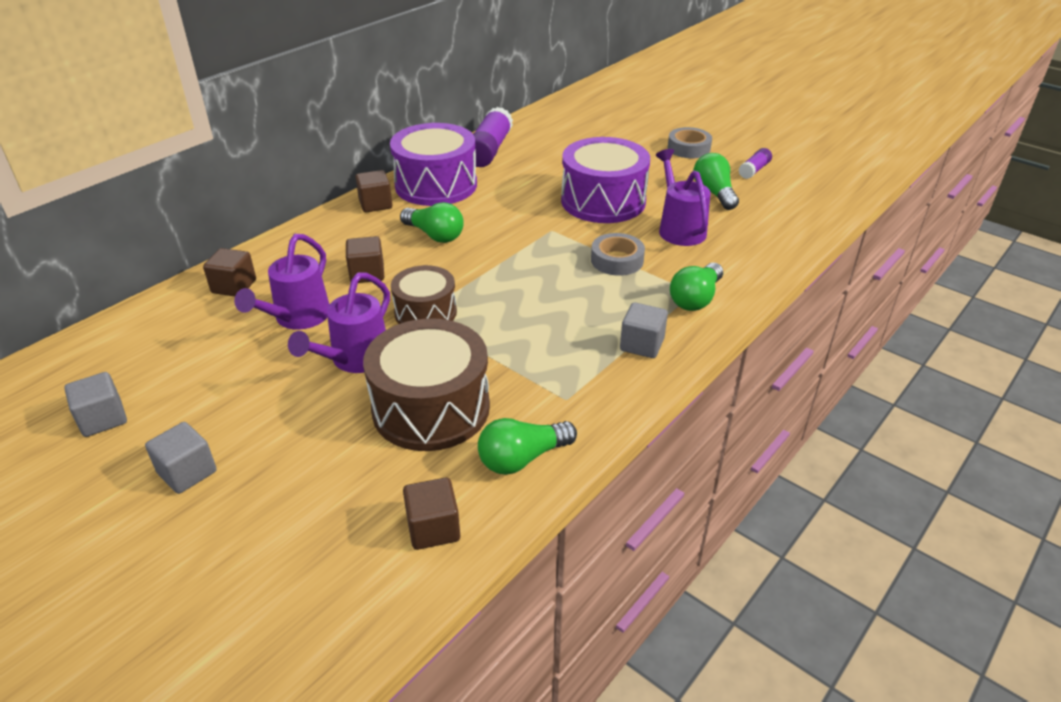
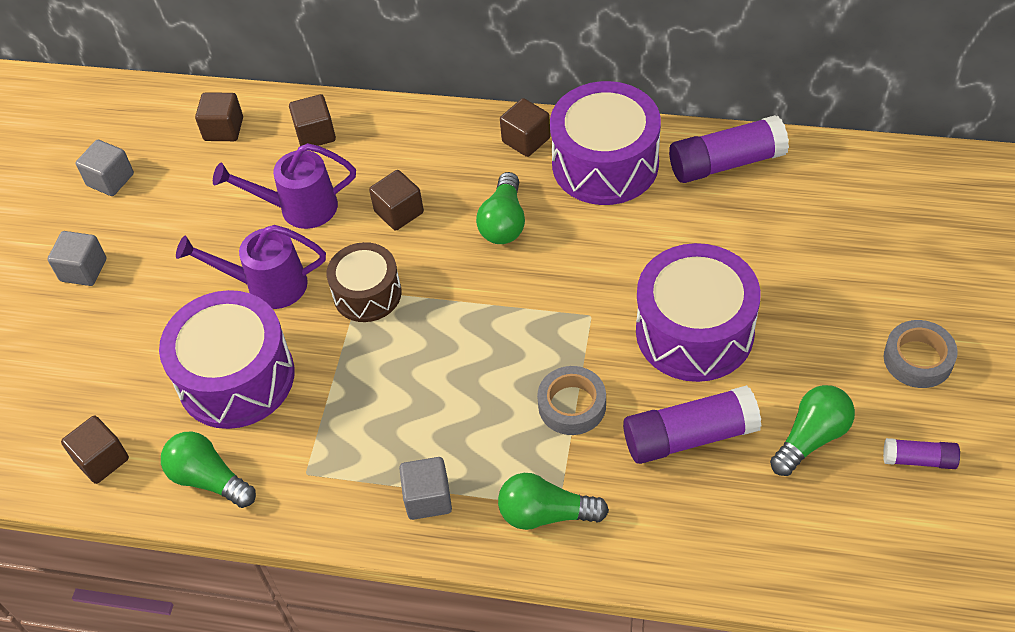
camera: 65 degrees right, 15 degrees up
brown drum [363,318,490,451] -> purple drum [159,290,295,429]
purple watering can [656,149,711,246] -> purple glue stick [623,385,762,464]
none -> brown cube [195,92,243,141]

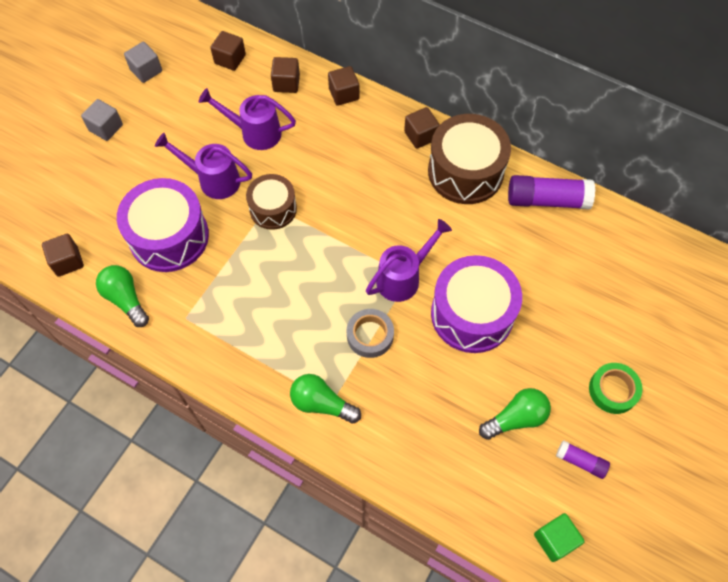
camera: 15 degrees right, 10 degrees up
brown cube [369,170,424,231] -> brown cube moved to [328,66,359,106]
grey cube [399,457,452,520] -> none
green light bulb [476,172,525,244] -> none
purple drum [550,81,661,205] -> brown drum [428,114,511,204]
purple glue stick [623,385,762,464] -> none
grey tape [884,320,958,388] -> green tape [589,363,642,414]
none -> purple watering can [366,219,452,302]
none -> green cube [534,513,585,562]

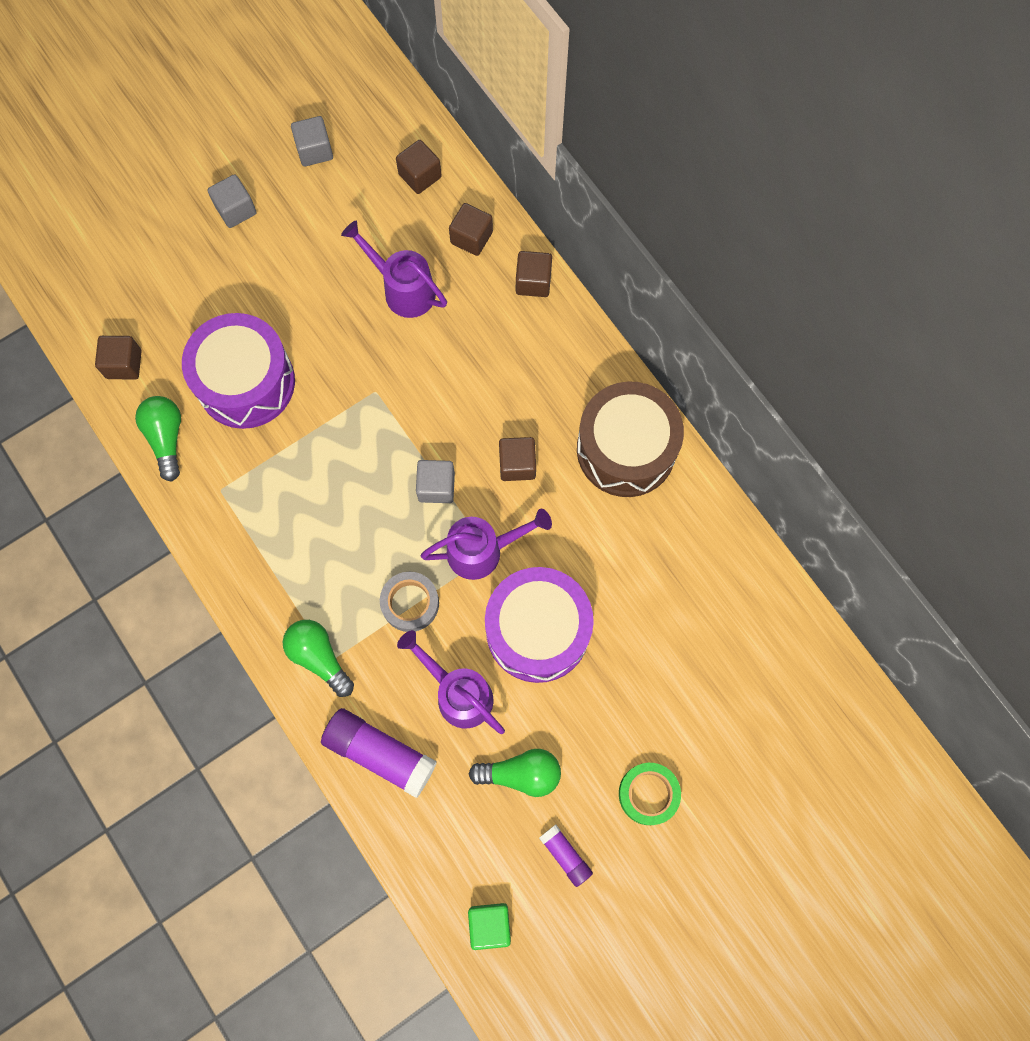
camera: 25 degrees right, 10 degrees up
purple watering can [155,133,252,199] -> purple watering can moved to [397,630,505,734]
brown drum [246,174,297,230] -> none
brown cube [404,107,440,149] -> brown cube moved to [499,437,536,481]
purple glue stick [508,175,595,210] -> purple glue stick moved to [321,708,437,798]
none -> grey cube [416,460,455,503]

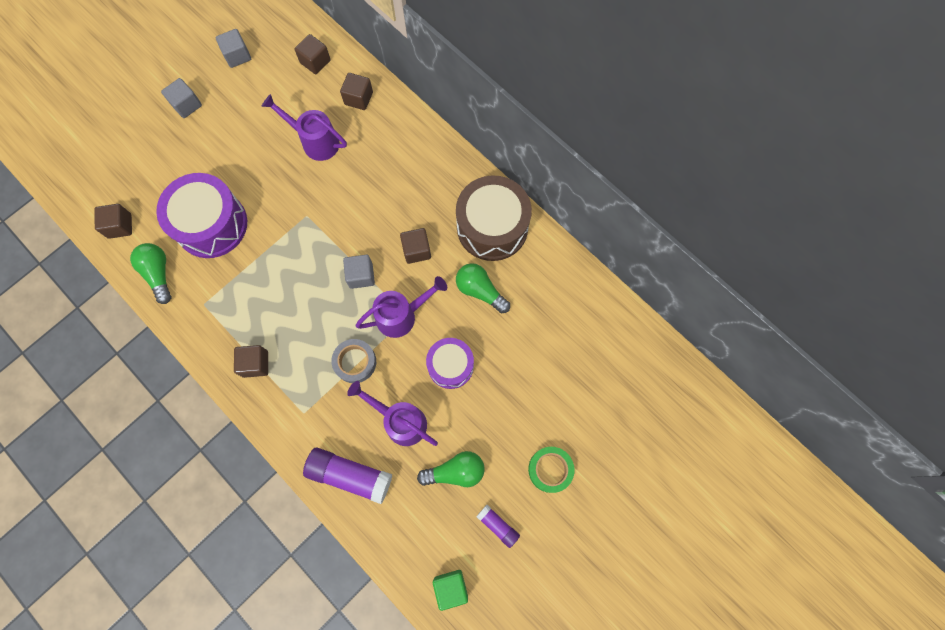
camera: 10 degrees left, 0 degrees up
green light bulb [283,620,354,697] -> green light bulb moved to [456,263,510,313]
purple drum [485,567,594,683] -> purple drum [426,338,474,389], size x0.61
brown cube [516,251,552,297] -> brown cube moved to [234,345,268,378]

